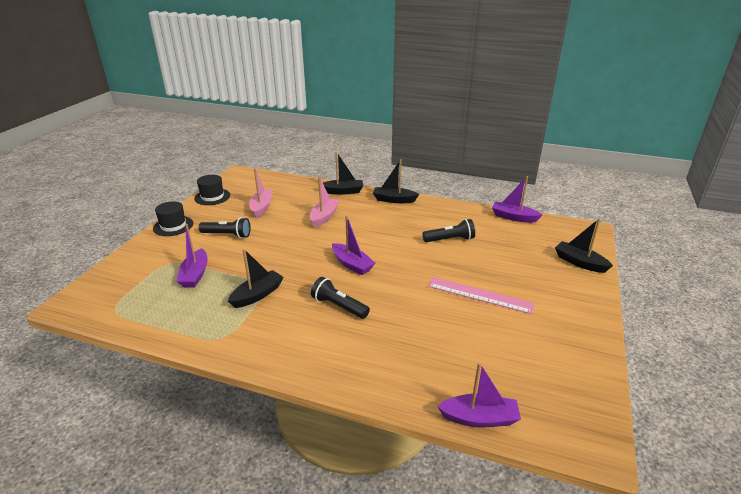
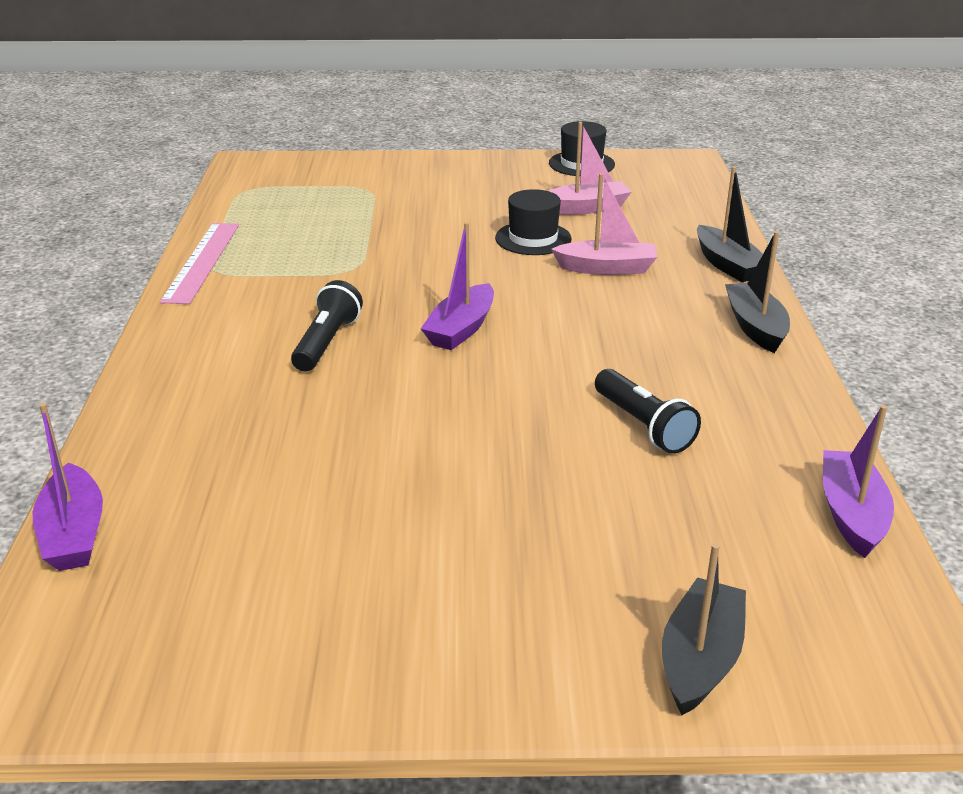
camera: 70 degrees right, 0 degrees up
black hat [153,201,193,236] -> black hat moved to [495,189,572,255]
purple boat [176,224,208,288] -> none
black flashlight [199,217,251,238] -> none
black boat [228,249,284,308] -> none
pink ruler [428,277,535,314] -> pink ruler moved to [160,223,239,304]

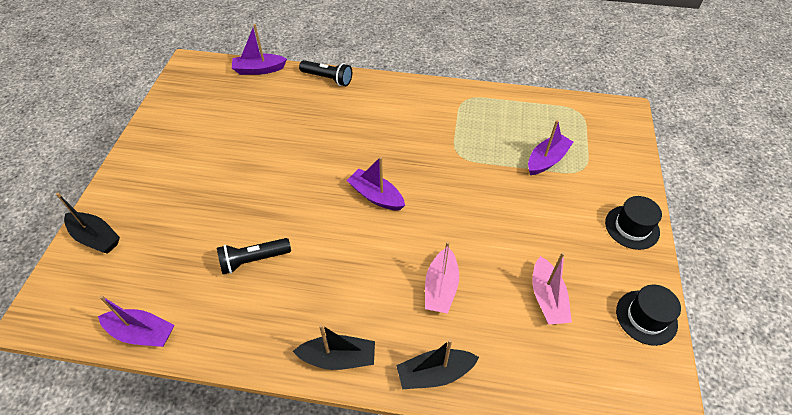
camera: 100 degrees right, 20 degrees up
pink ruler [160,223,239,304] -> none
black flashlight [291,280,363,372] -> black flashlight moved to [299,60,352,86]
black hat [495,189,572,255] -> black hat moved to [605,196,662,250]
none -> purple boat [528,120,573,175]

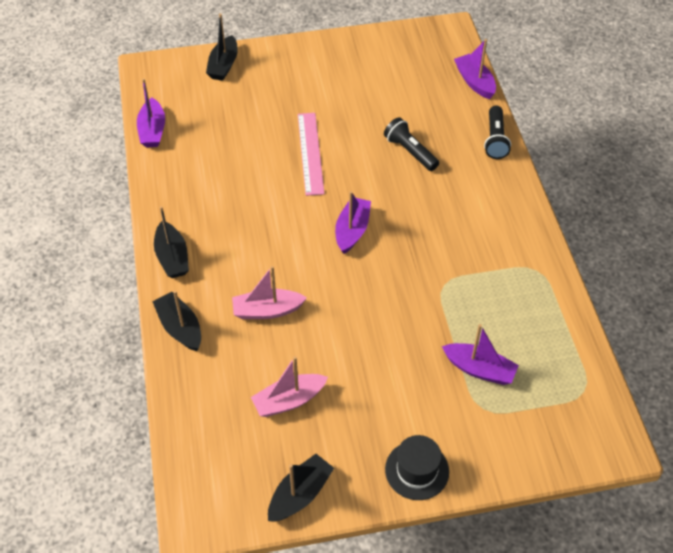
camera: 70 degrees right, 0 degrees up
black flashlight [217,238,291,274] -> black flashlight moved to [384,117,439,171]
black hat [616,285,681,346] -> black boat [268,454,334,522]
none -> pink ruler [298,113,325,196]

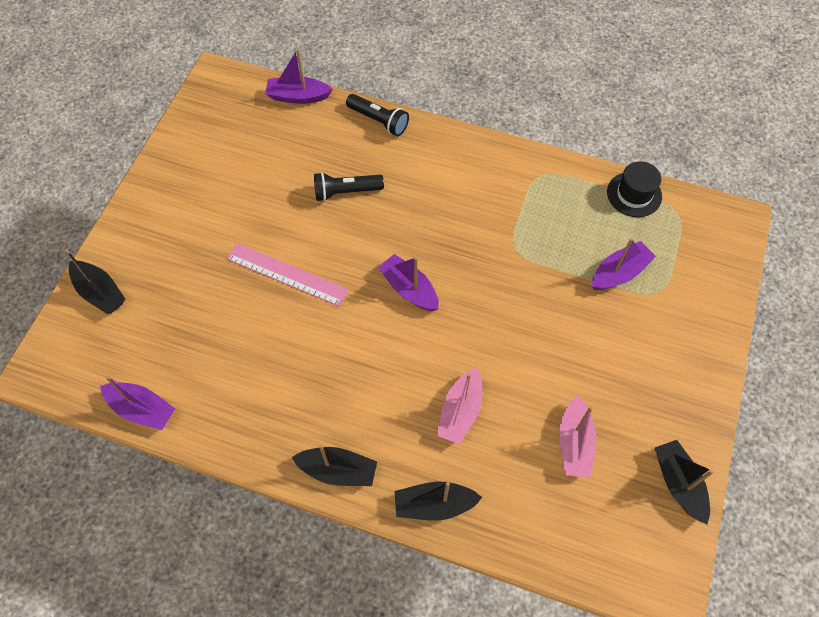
camera: 60 degrees left, 10 degrees up
black hat [385,435,449,500] -> black hat moved to [607,161,662,217]

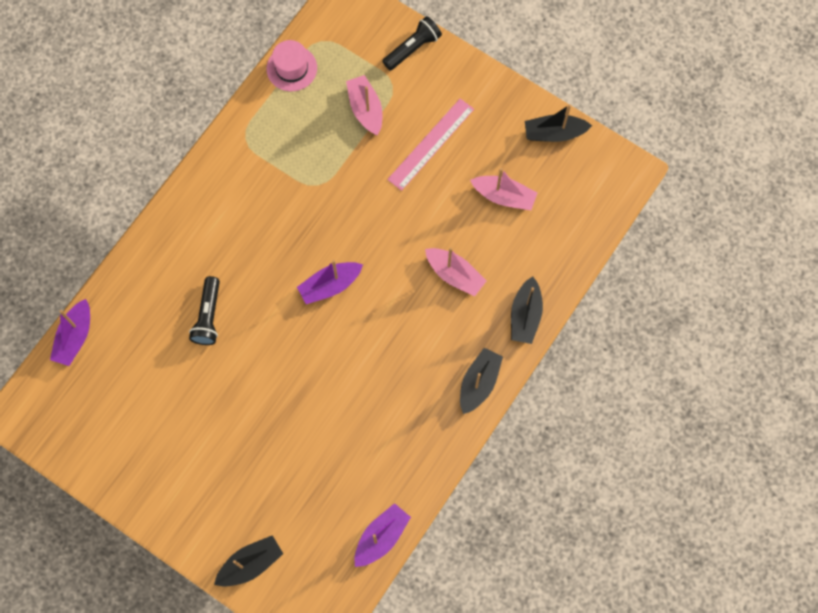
camera: 75 degrees left, 10 degrees up
pink ruler [227,243,349,306] -> pink ruler moved to [387,98,474,191]
black flashlight [346,94,409,136] -> black flashlight moved to [382,16,442,70]
purple boat [592,238,656,290] -> pink boat [346,75,382,135]
black hat [607,161,662,217] -> pink hat [267,40,317,91]

